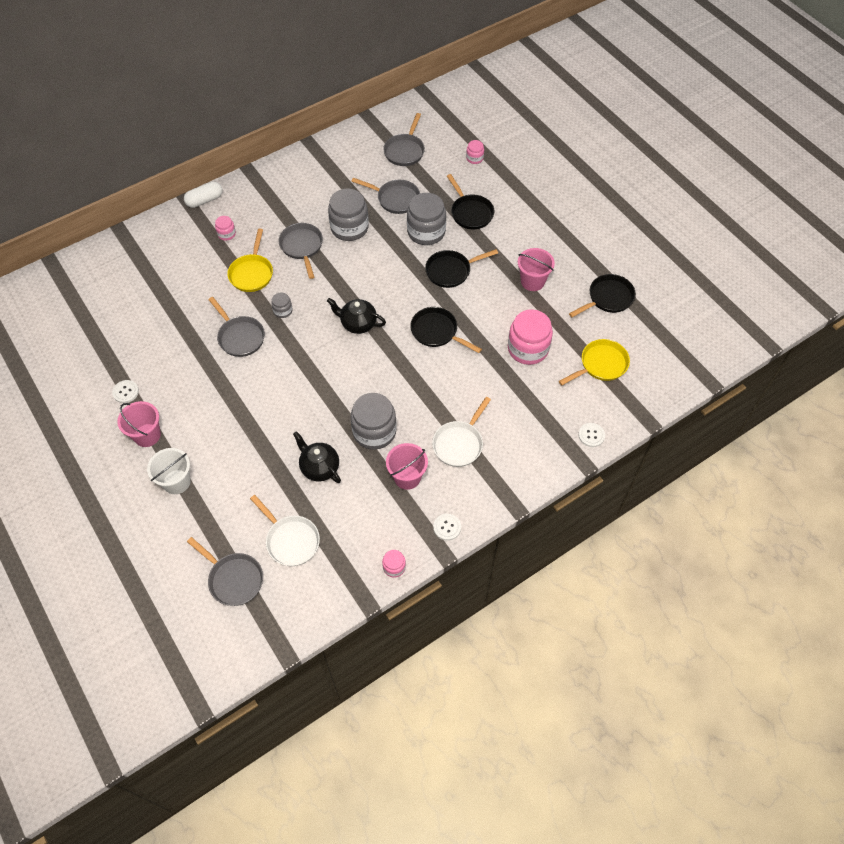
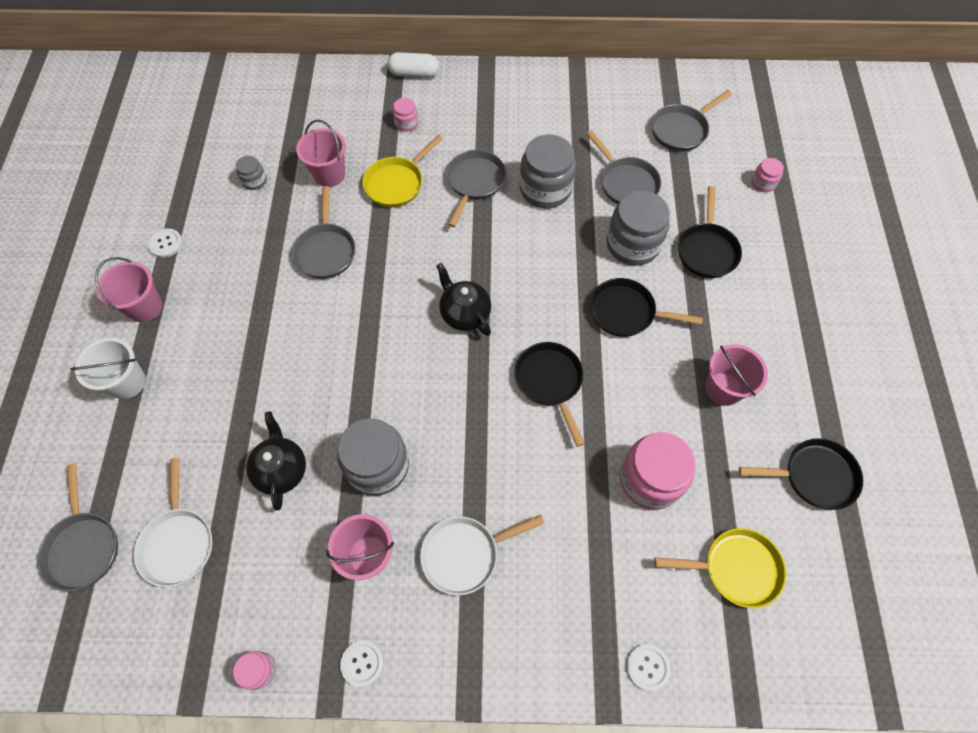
camera: 35 degrees right, 5 degrees up
grey jar [271,292,293,318] -> grey jar moved to [236,156,267,190]
none -> pink bucket [296,120,346,187]

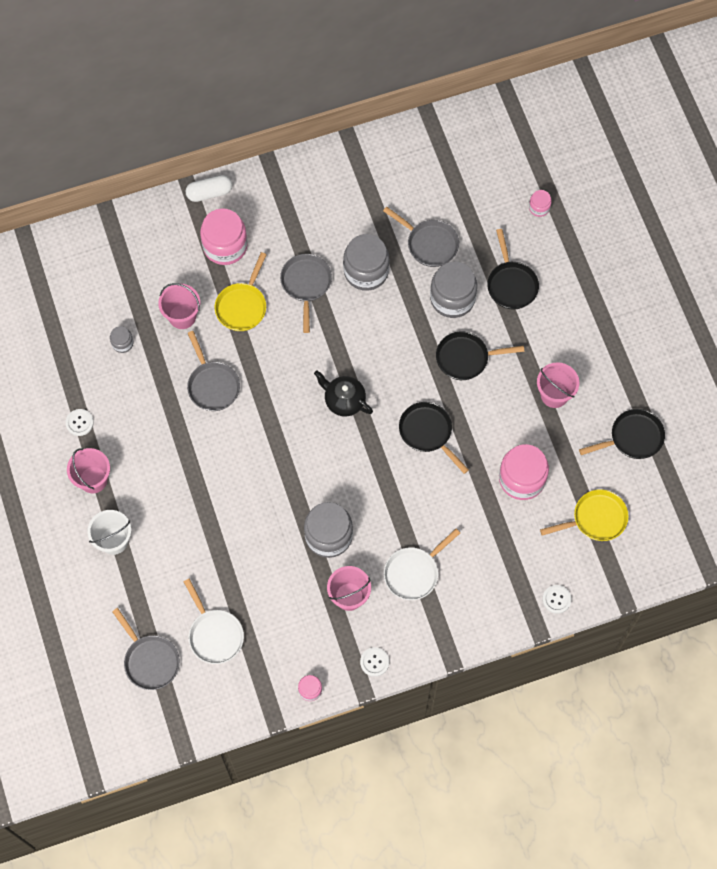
camera: 20 degrees left, 5 degrees up
black teapot [246,411,306,511] -> none
pink jar [393,98,418,132] -> pink jar [200,208,248,265], size x2.09
grey pan [652,90,732,152] -> none

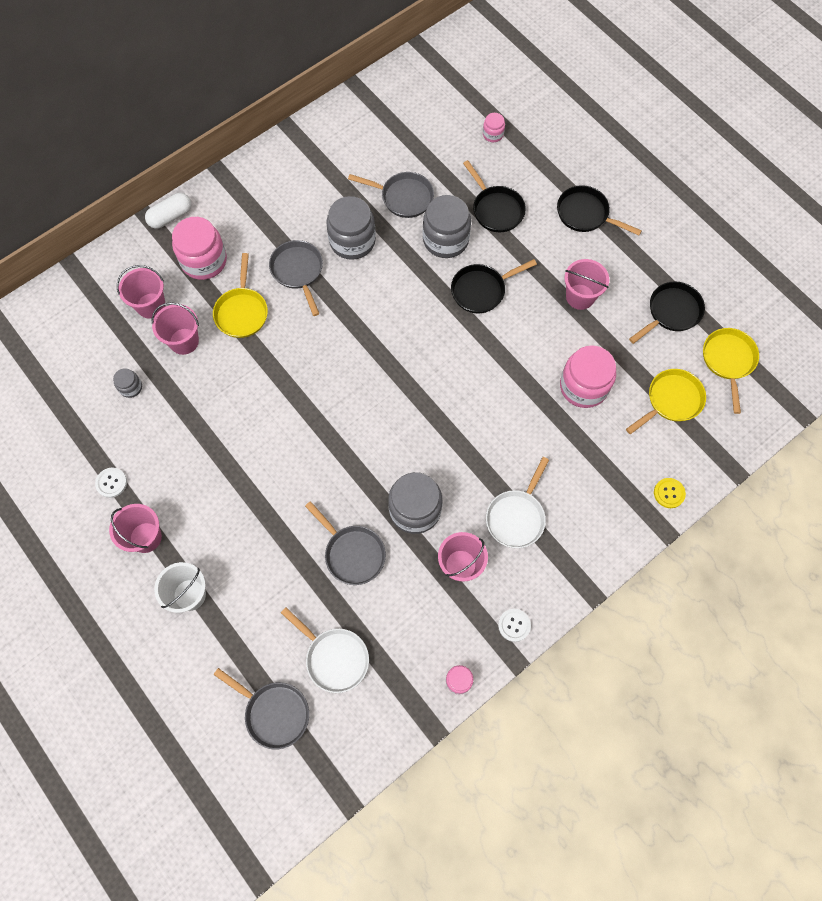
camera: 20 degrees left, 0 degrees up
grey pan [187,331,240,411] -> grey pan moved to [305,501,386,585]
black teapot [314,370,373,417] -> none
black pan [399,402,469,474] -> black pan moved to [557,185,642,235]
white button [542,585,571,614] -> yellow button [654,478,686,508]
none -> pink bucket [117,265,166,319]
none -> yellow pan [703,328,759,414]

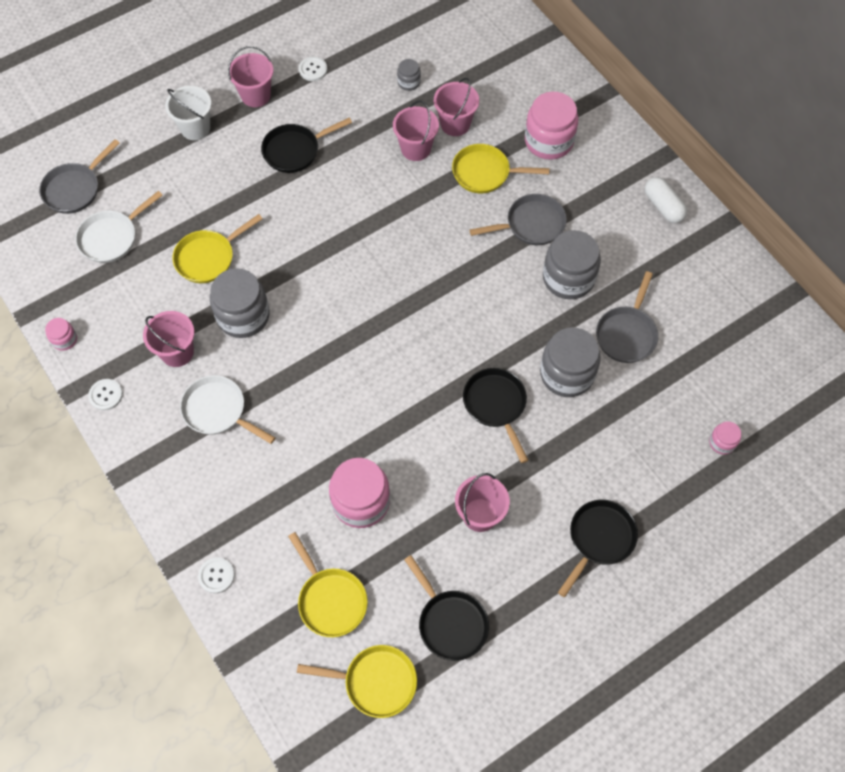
camera: 95 degrees right, 5 degrees down
pink bucket [117,265,166,319] -> pink bucket moved to [393,100,439,161]
white capsule [145,193,191,229] -> white capsule moved to [645,177,687,223]
grey pan [305,501,386,585] -> yellow pan [172,214,263,283]
black pan [463,160,526,232] -> black pan moved to [261,118,352,173]
yellow button [654,478,686,508] -> white button [198,557,235,594]

